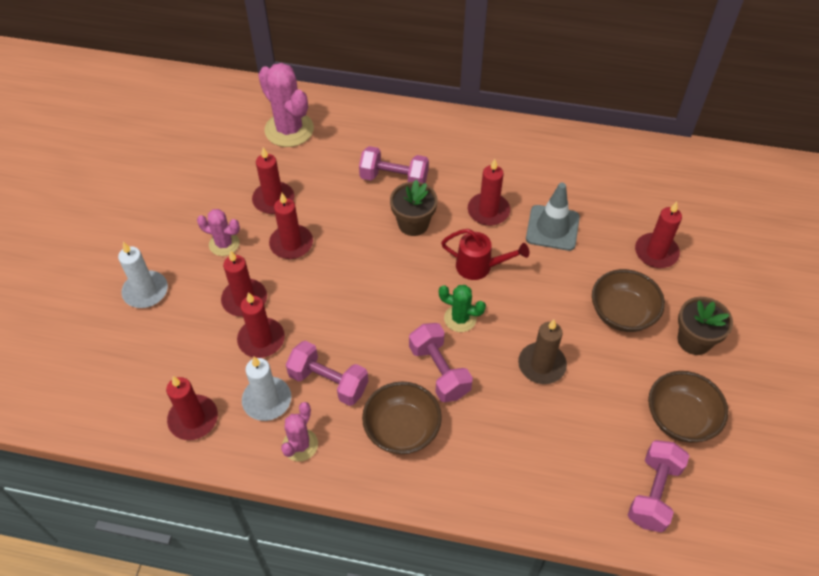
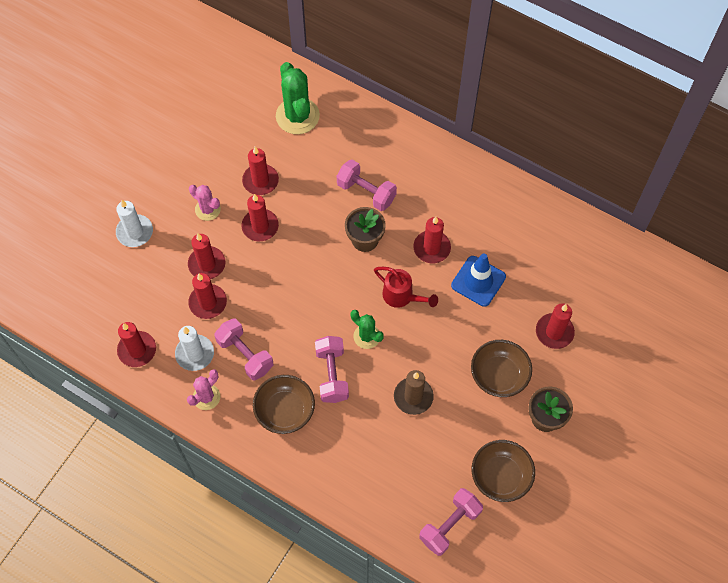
camera: 20 degrees right, 10 degrees up
pink cactus [258,63,314,147] -> green cactus [276,62,320,134]
grey traffic cone [526,183,580,251] -> blue traffic cone [451,254,506,307]

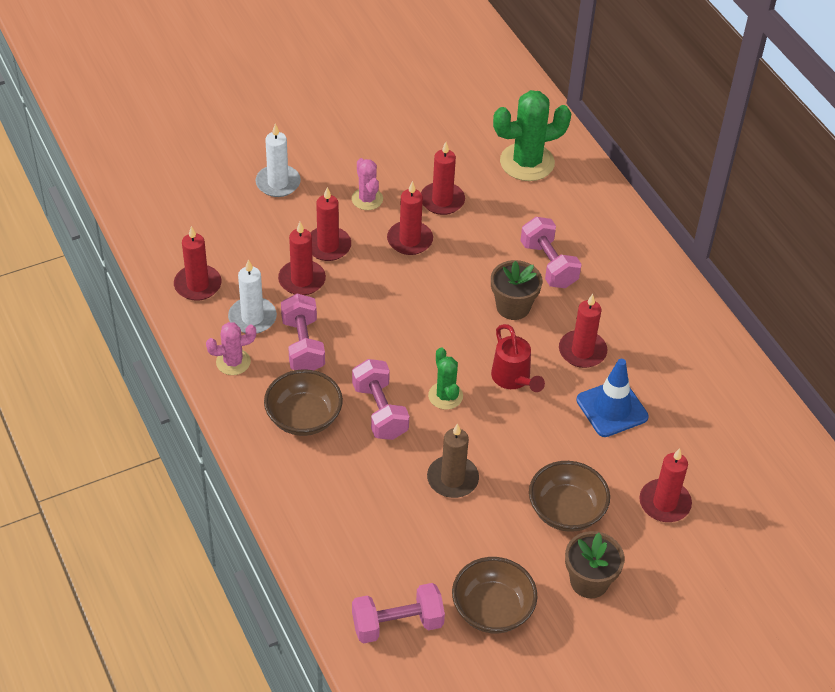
camera: 30 degrees right, 15 degrees down
green cactus [276,62,320,134] -> green cactus turned 60 degrees clockwise [493,90,571,181]
pink dumbbell [315,336,349,403] -> pink dumbbell turned 45 degrees counterclockwise [352,359,409,440]

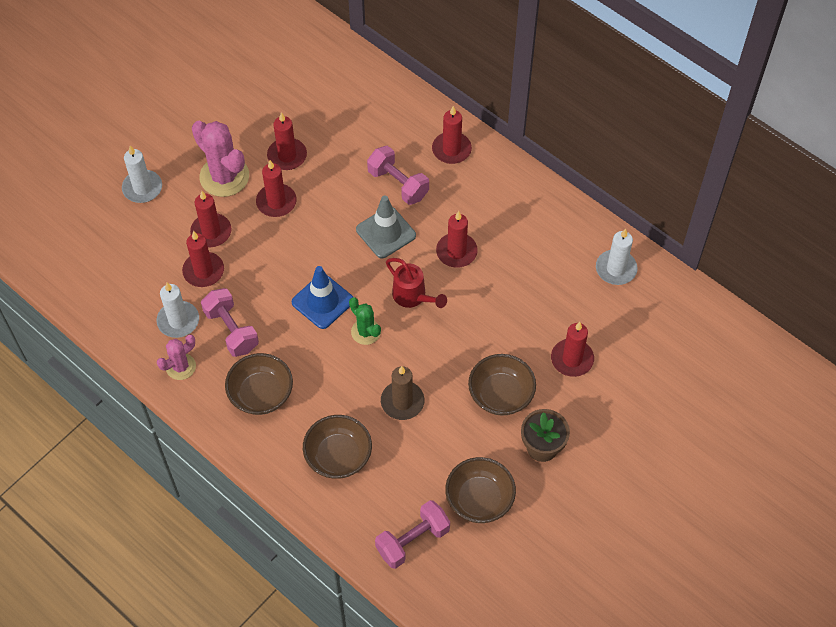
camera: 20 degrees left, 10 degrees up
red candle [174,226,222,301] -> red candle moved to [432,106,472,164]
pink cactus [352,158,383,210] -> pink cactus [192,121,249,197], size x1.78
pink dumbbell [352,359,409,440] -> none
brown flower pot [491,260,543,320] -> grey traffic cone [356,196,416,258]
green cactus [493,90,571,181] -> none
blue traffic cone [576,359,649,437] -> blue traffic cone moved to [292,266,353,329]
none -> brown bowl [303,415,372,479]
none -> white candle [596,229,638,285]

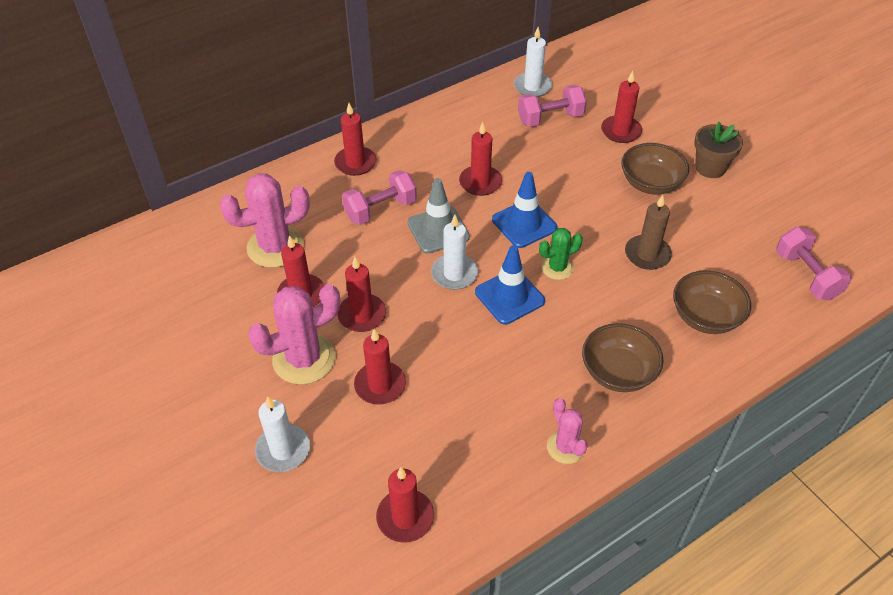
camera: 75 degrees left, 10 degrees down
white candle [157,283,199,338] -> white candle moved to [431,215,478,290]
red candle [182,231,224,287] -> red candle moved to [376,468,434,543]
pink dumbbell [201,288,259,357] -> pink dumbbell moved to [518,85,587,127]
red watering can [386,258,447,308] -> blue traffic cone [492,172,558,248]
brown bowl [445,457,516,523] -> none
none -> pink cactus [219,174,310,268]

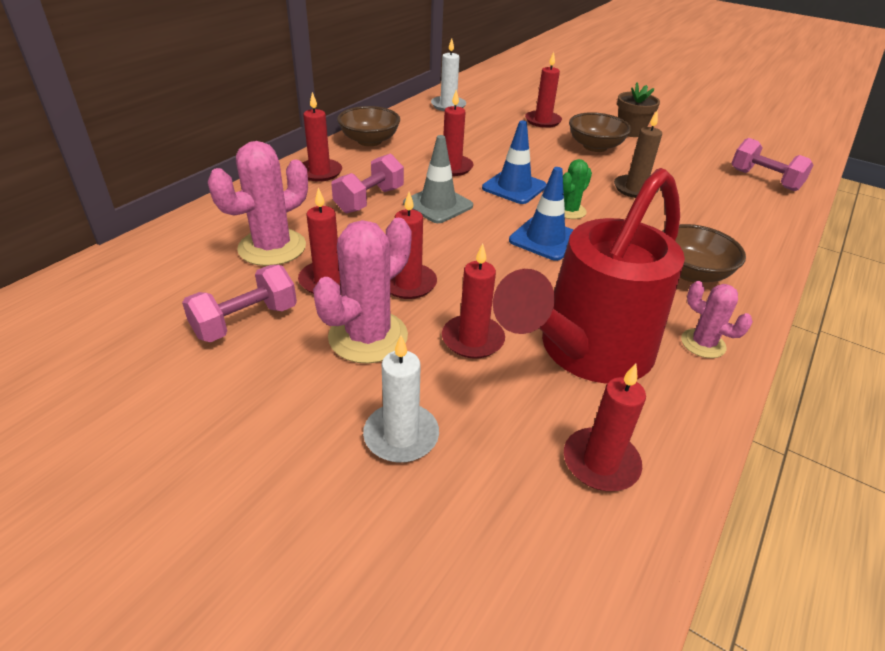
camera: 25 degrees left, 10 degrees down
white candle [431,215,478,290] -> none
pink dumbbell [518,85,587,127] -> pink dumbbell moved to [182,265,297,342]
brown bowl [673,271,751,334] -> brown bowl moved to [337,106,400,146]
none -> red watering can [493,168,685,384]

